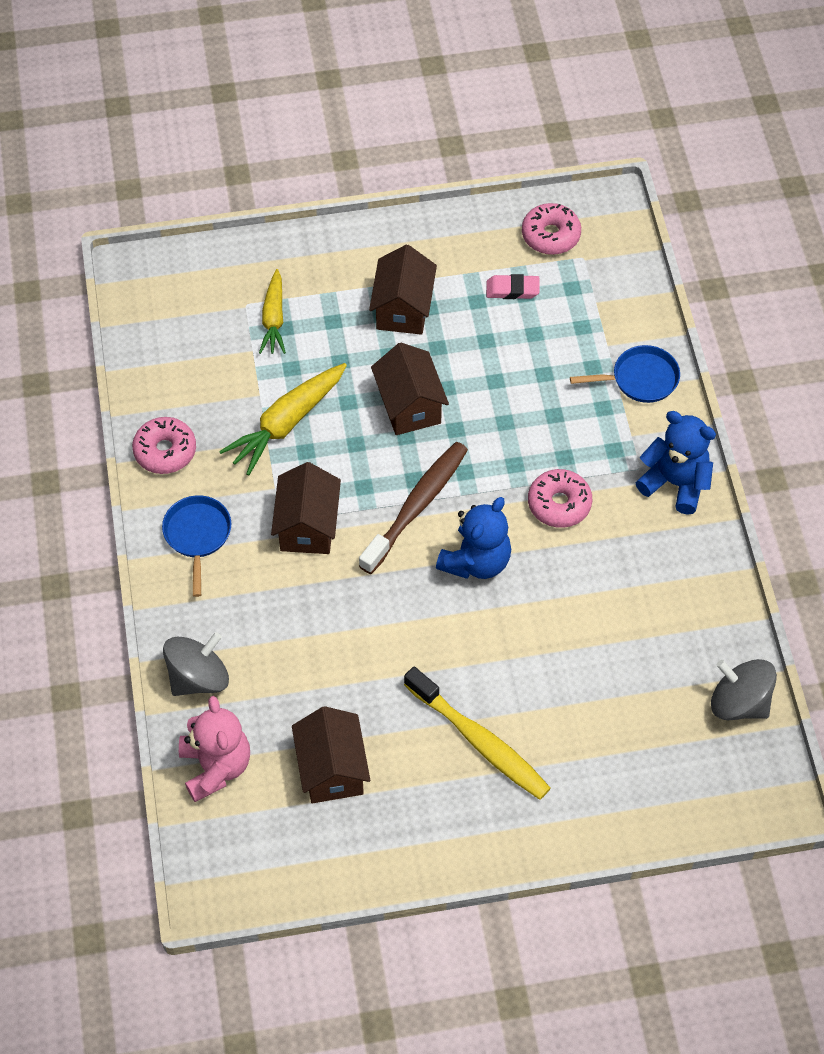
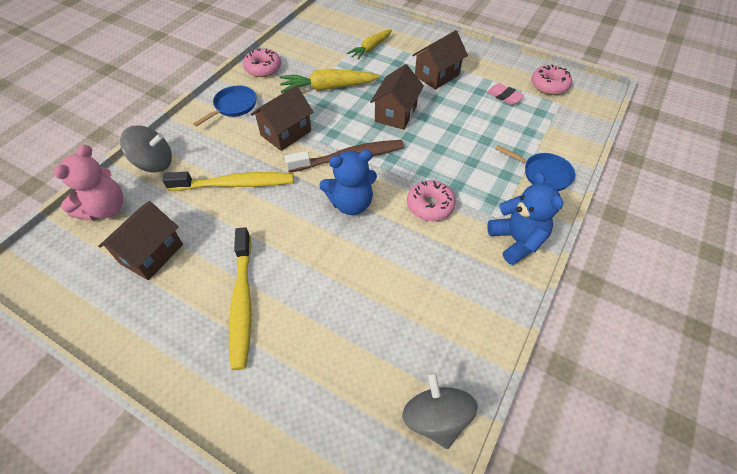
camera: 40 degrees right, 5 degrees down
none -> yellow toothbrush [162,172,294,191]

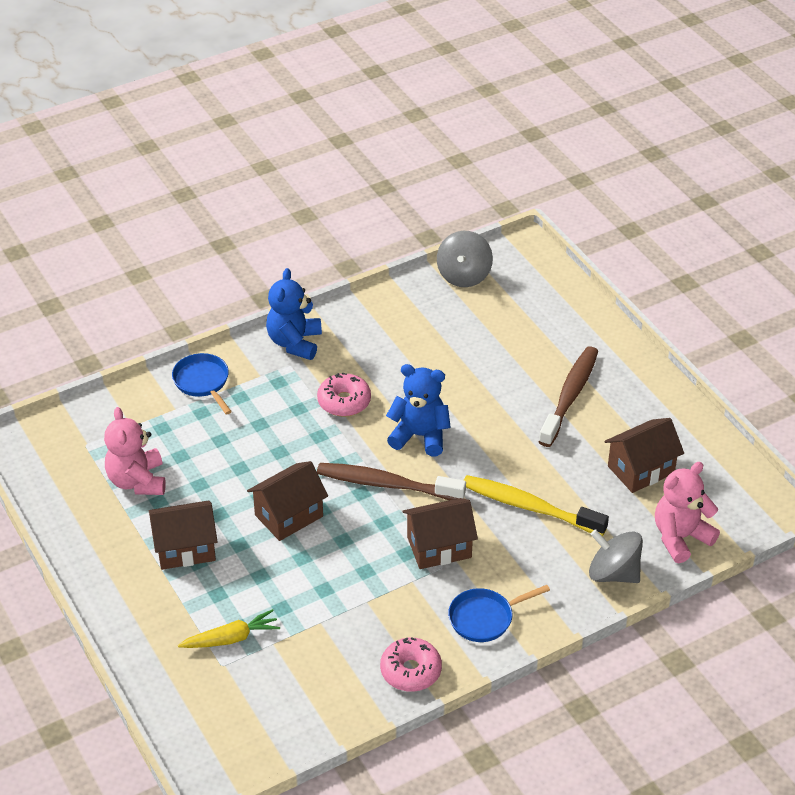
camera: 150 degrees left, 10 degrees down
yellow toothbrush [229,227,252,370] -> brown toothbrush [539,346,598,447]
yellow carrot [280,69,380,93] -> none
pink eraser [487,83,525,105] -> pink teddy bear [104,407,166,495]
pink donut [531,64,572,95] -> none

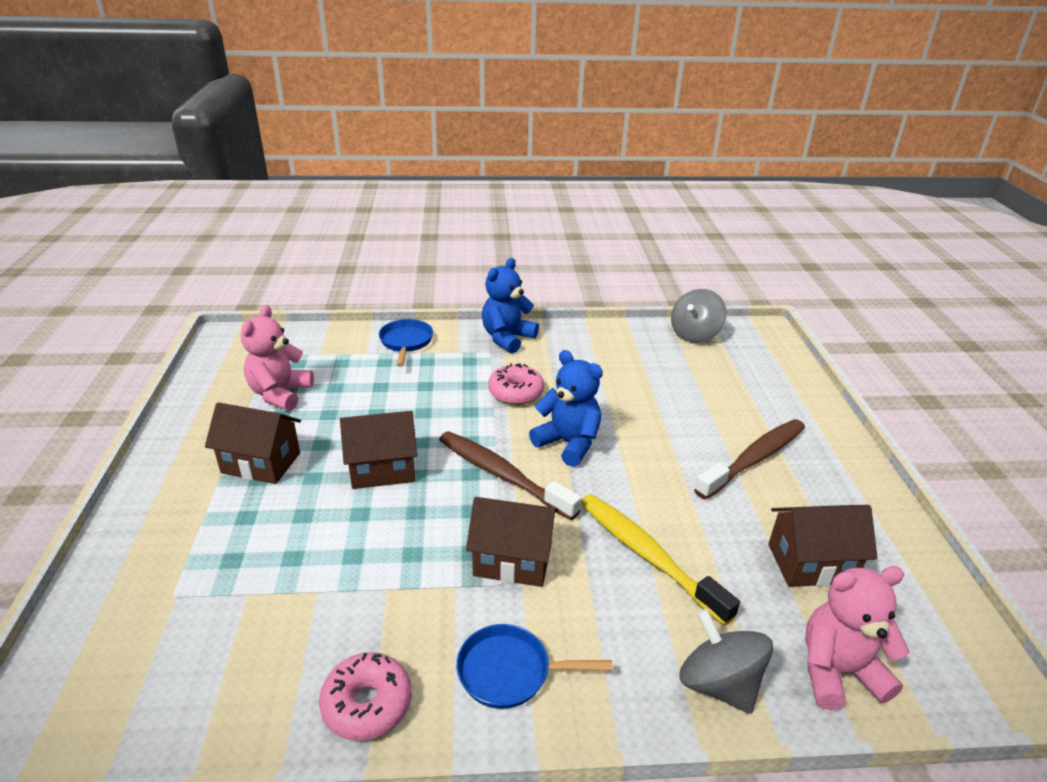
camera: 25 degrees right, 10 degrees down
yellow carrot [178,609,280,648] -> none

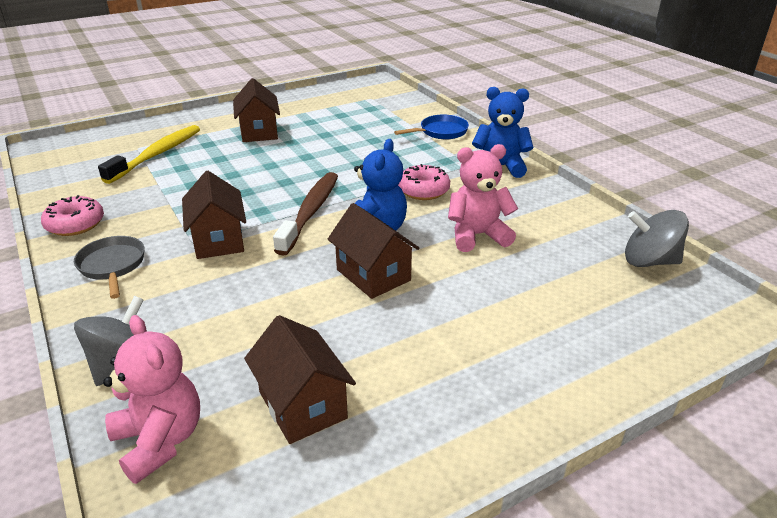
camera: 65 degrees right, 0 degrees up
pink teddy bear [241,305,314,411] -> pink teddy bear moved to [448,144,518,252]
brown house [340,411,417,489] -> brown house moved to [328,203,419,299]
blue pan [456,624,613,709] -> grey pan [74,236,145,299]
yellow toothbrush [581,494,740,626] -> yellow toothbrush moved to [98,125,200,184]
brown toothbrush [694,419,805,500] -> none

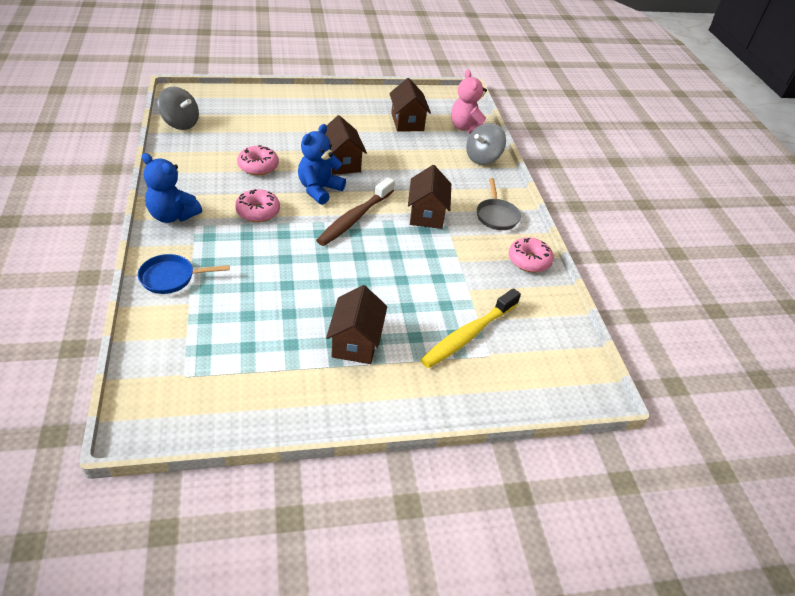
camera: 165 degrees left, 10 degrees up
pink teddy bear [448,144,518,252] -> pink donut [237,145,279,175]

